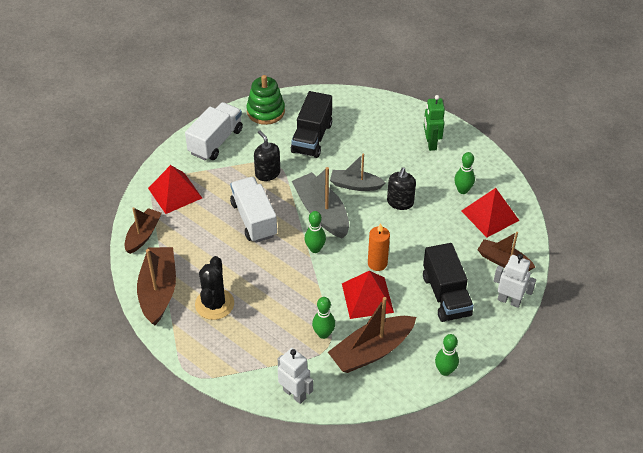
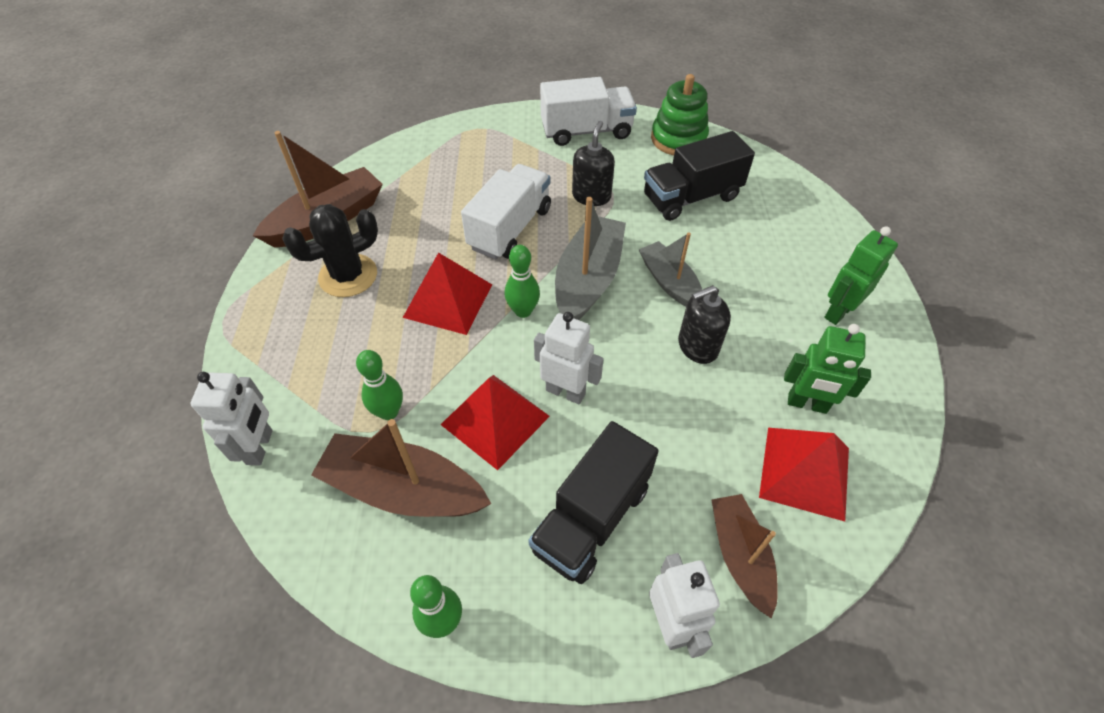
camera: 50 degrees right, 5 degrees up
brown boat [124,207,162,254] -> none
red pyramid [148,165,202,214] -> red pyramid moved to [403,252,492,335]
orange candle [368,223,390,271] -> white robot [534,312,604,404]
green bowling pin [454,152,475,194] -> green robot [784,324,871,414]

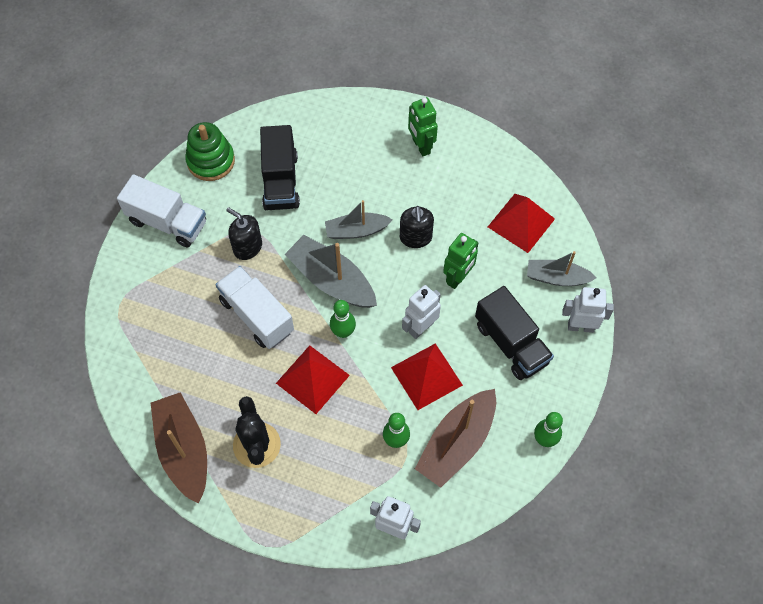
camera: 70 degrees left, 10 degrees up
white truck [540,77,637,146] -> white truck turned 105 degrees clockwise [117,174,206,247]
brown boat [712,494,778,618] -> grey boat [527,251,597,286]
green robot [784,324,871,414] -> green robot moved to [443,233,479,289]

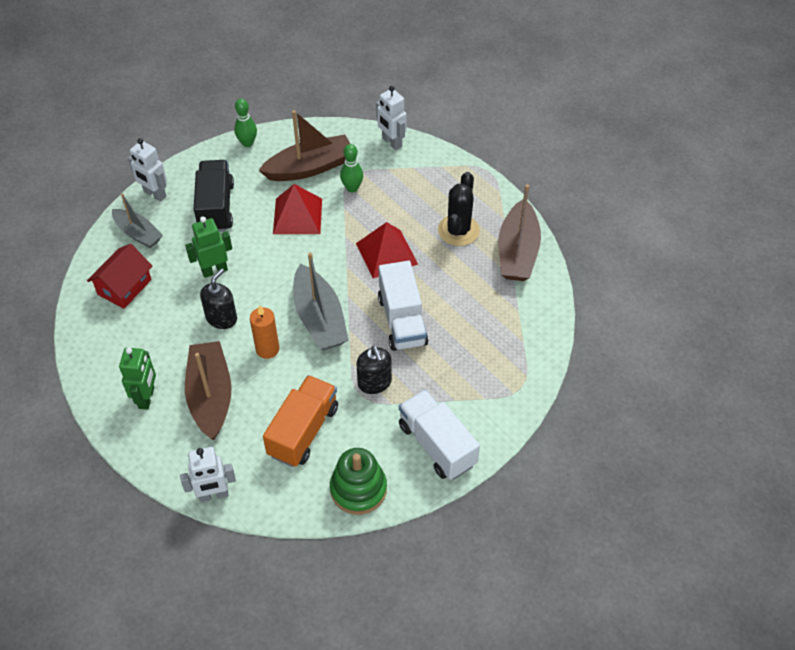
camera: 150 degrees left, 10 degrees down
black truck [260,125,300,210] -> orange truck [263,375,338,467]
grey boat [325,200,393,239] -> orange candle [250,306,279,359]
green bowling pin [330,300,356,338] -> none
white robot [402,285,441,339] -> white robot moved to [180,447,236,502]
red pyramid [488,194,555,253] -> red house [87,244,153,309]
none -> brown boat [185,341,232,440]

